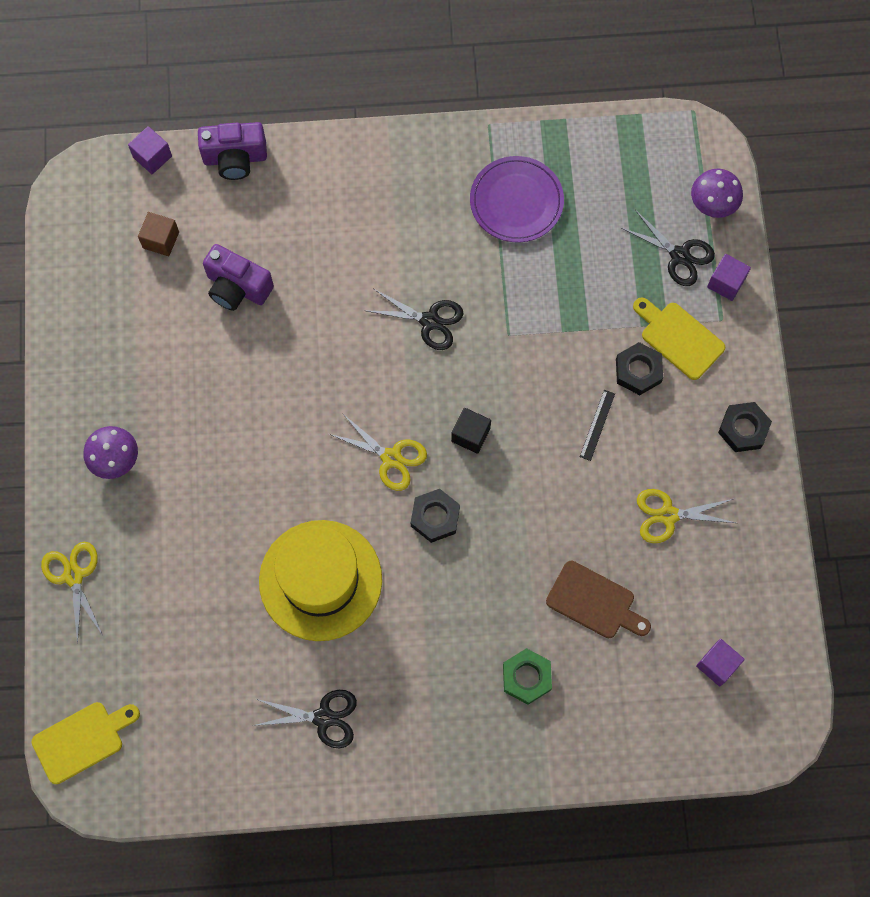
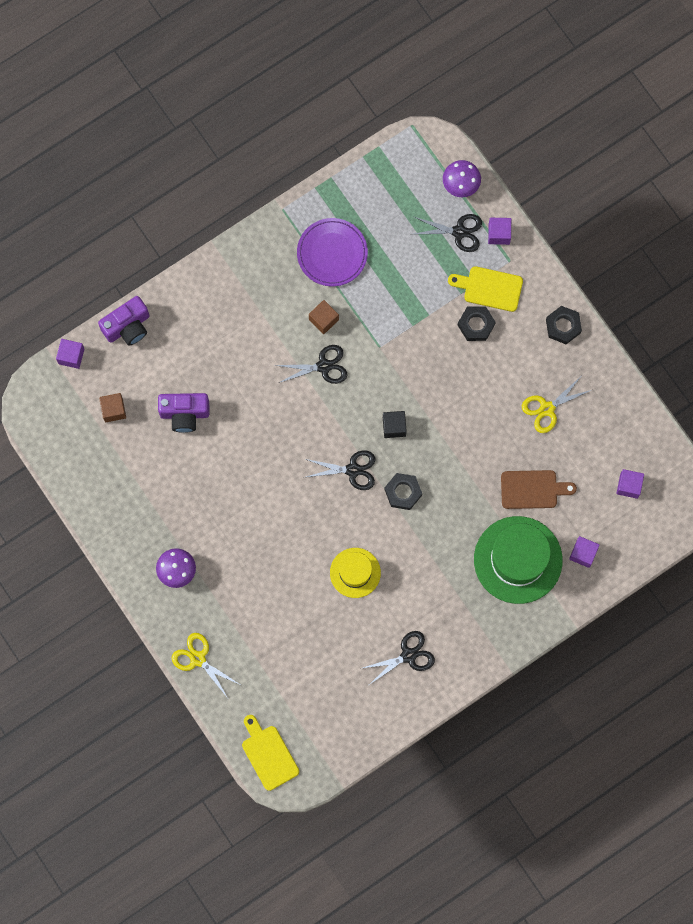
camera: 30 degrees left, 5 degrees up
yellow cutting board [32,702,140,784] -> yellow cutting board turned 60 degrees counterclockwise [242,715,299,791]
yellow hat [259,520,382,641] -> yellow hat [330,548,381,598], size x0.57
yellow scissors [329,413,427,491] -> black scissors [305,450,375,490]
green nut [503,648,552,705] -> green hat [474,516,563,604]
black ruler [580,390,615,461] -> none
none -> brown cube [309,300,339,334]
none -> purple cube [569,536,599,568]

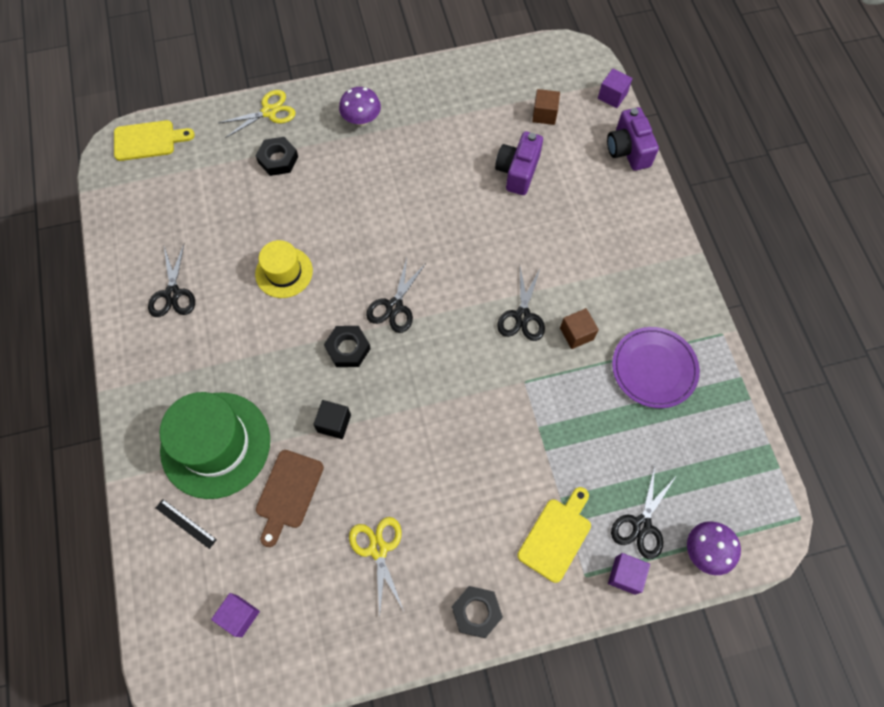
camera: 110 degrees right, 10 degrees down
black cube [383,411,407,438] -> black cube moved to [313,400,351,439]
black nut [458,306,496,341] -> black nut moved to [256,137,298,176]
purple cube [569,536,599,568] -> black ruler [156,499,217,549]

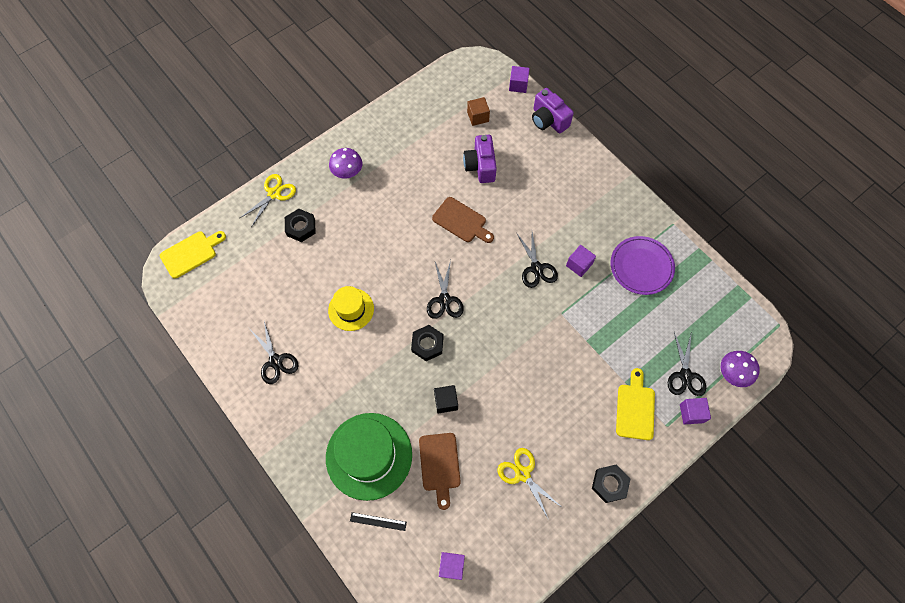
camera: 25 degrees left, 0 degrees up
brown cube [560,308,599,349] -> purple cube [566,245,596,277]
none -> brown cutting board [432,197,494,243]

